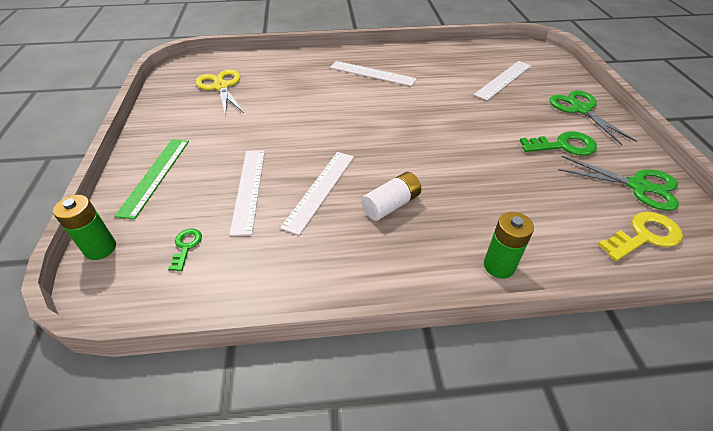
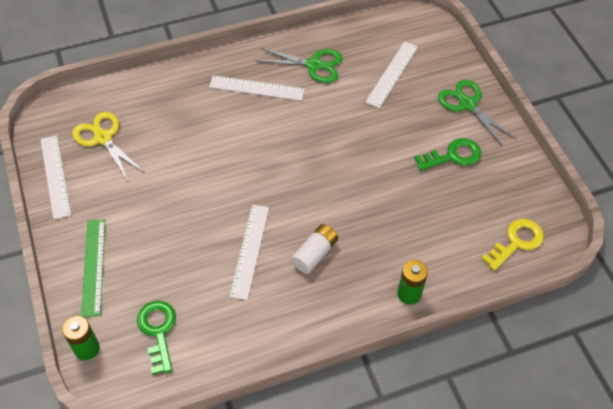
camera: 15 degrees left, 10 degrees up
green key [168,229,202,271] -> green key [137,301,176,375], size x1.78
white ruler [230,150,265,236] -> white ruler moved to [40,135,71,219]
green scissors [558,156,679,211] -> green scissors moved to [256,48,343,83]

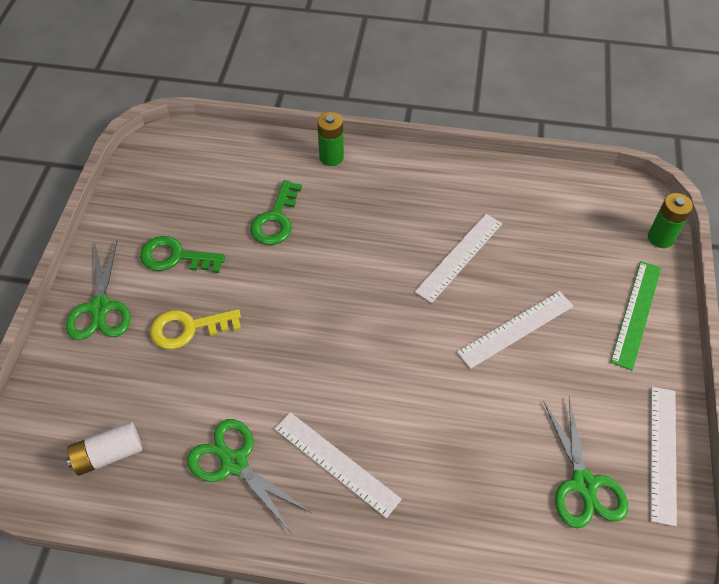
camera: 150 degrees left, 0 degrees up
yellow scissors [72,112,144,181] -> green scissors [544,398,628,528]
green key [137,301,176,375] -> green key moved to [250,180,302,245]
white battery [291,224,338,274] -> white battery moved to [66,422,142,476]
white ruler [365,42,418,108] -> white ruler moved to [457,291,573,369]
yellow key [481,219,544,271] -> yellow key moved to [150,309,241,349]

